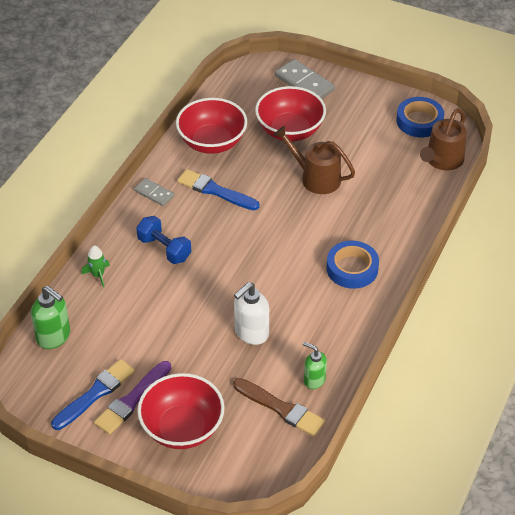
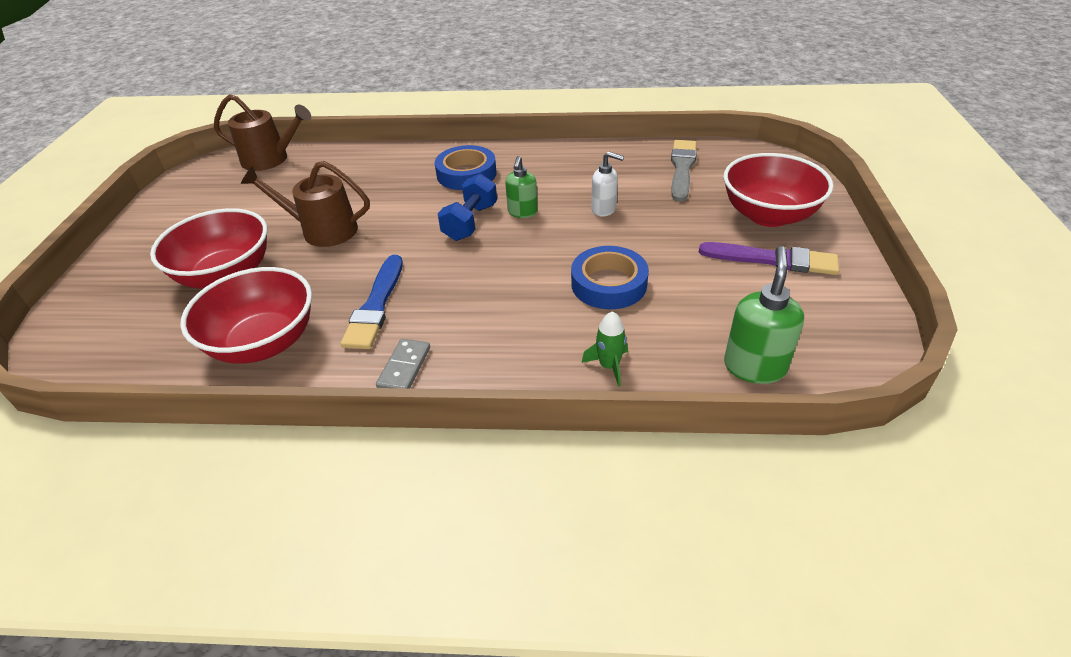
camera: 110 degrees left, 5 degrees down
blue brush [51,359,135,430] -> none
blue dumbbell [136,216,191,264] -> blue dumbbell moved to [438,174,497,241]
brown brush [233,378,325,436] -> grey brush [671,140,697,202]
white soap dispenser [234,282,269,345] -> white soap dispenser [591,152,624,217], size x0.66
brown watering can [273,126,355,194] -> brown watering can turned 90 degrees clockwise [241,161,370,247]
grey domino [275,59,335,99] -> none
green soap dispenser [303,342,327,389] -> green soap dispenser moved to [505,156,538,218]
blue tape [396,97,444,137] -> blue tape moved to [571,246,649,309]

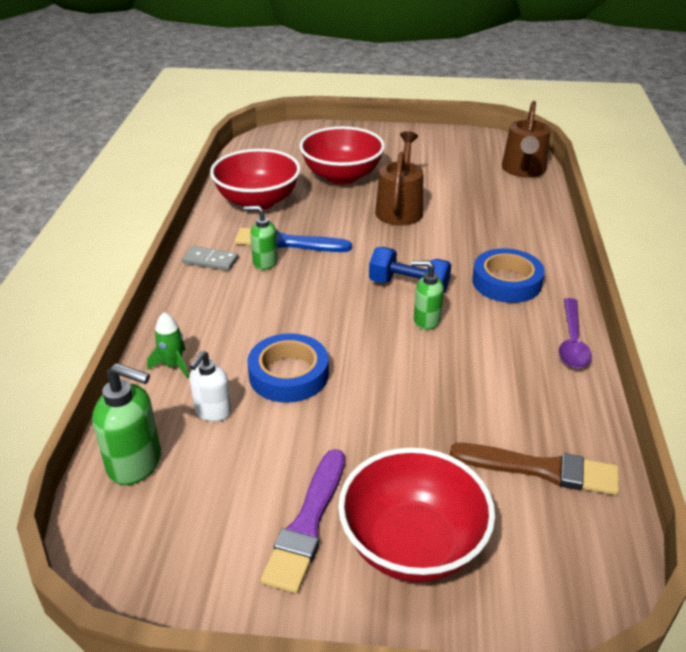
camera: 90 degrees right, 5 degrees down
white soap dispenser [591,152,624,217] -> white soap dispenser moved to [189,351,232,422]
grey brush [671,140,697,202] -> brown brush [450,443,619,495]
none -> green soap dispenser [243,205,278,270]
none -> purple spoon [559,298,592,368]

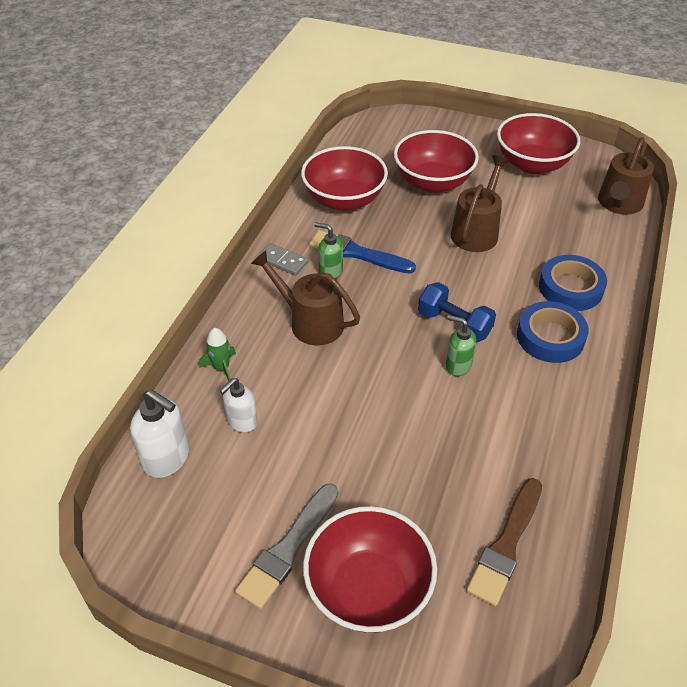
camera: 15 degrees right, 10 degrees up
green soap dispenser [92,363,161,485] -> white soap dispenser [130,389,190,478]
blue tape [247,333,329,403] -> blue tape moved to [539,255,607,311]
purple brush [261,449,345,593] -> grey brush [235,483,338,609]
brown brush [450,443,619,495] -> brown brush turned 90 degrees clockwise [466,478,542,606]
purple spoon [559,298,592,368] -> none
none -> brown watering can [251,250,360,345]
none -> red bowl [497,113,580,174]

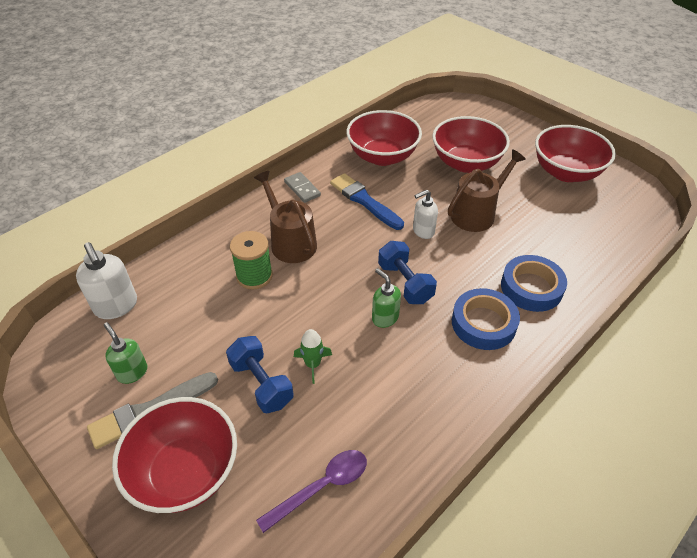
camera: 25 degrees right, 0 degrees up
green rocket [199,328,236,381] -> green rocket moved to [294,329,332,384]
white soap dispenser [220,378,258,433] -> white soap dispenser moved to [413,190,438,239]
green soap dispenser [314,222,343,279] -> green soap dispenser moved to [104,322,147,384]
brown brush [466,478,542,606] -> purple spoon [256,450,367,533]
brown watering can [598,137,654,215] -> none
none -> blue dumbbell [226,336,294,413]
none -> green spool [230,231,273,289]

